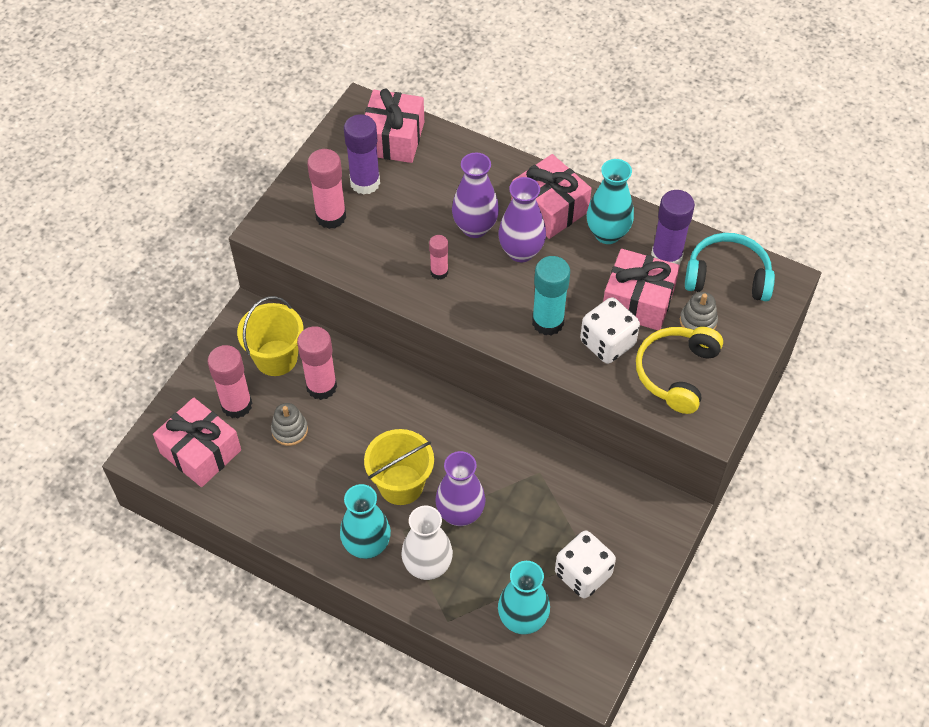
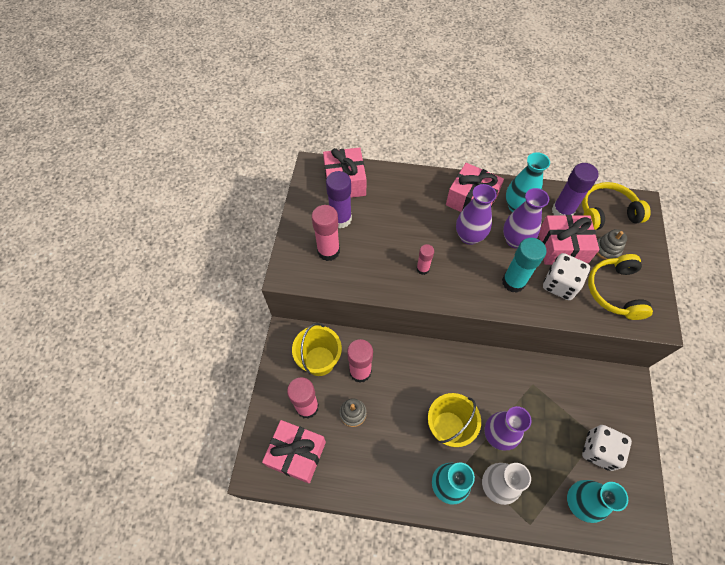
camera: 20 degrees left, 5 degrees up
purple vase [452,153,499,238] -> purple vase moved to [503,188,549,249]
turquoise headphones [685,233,775,301] -> yellow headphones [582,182,651,230]

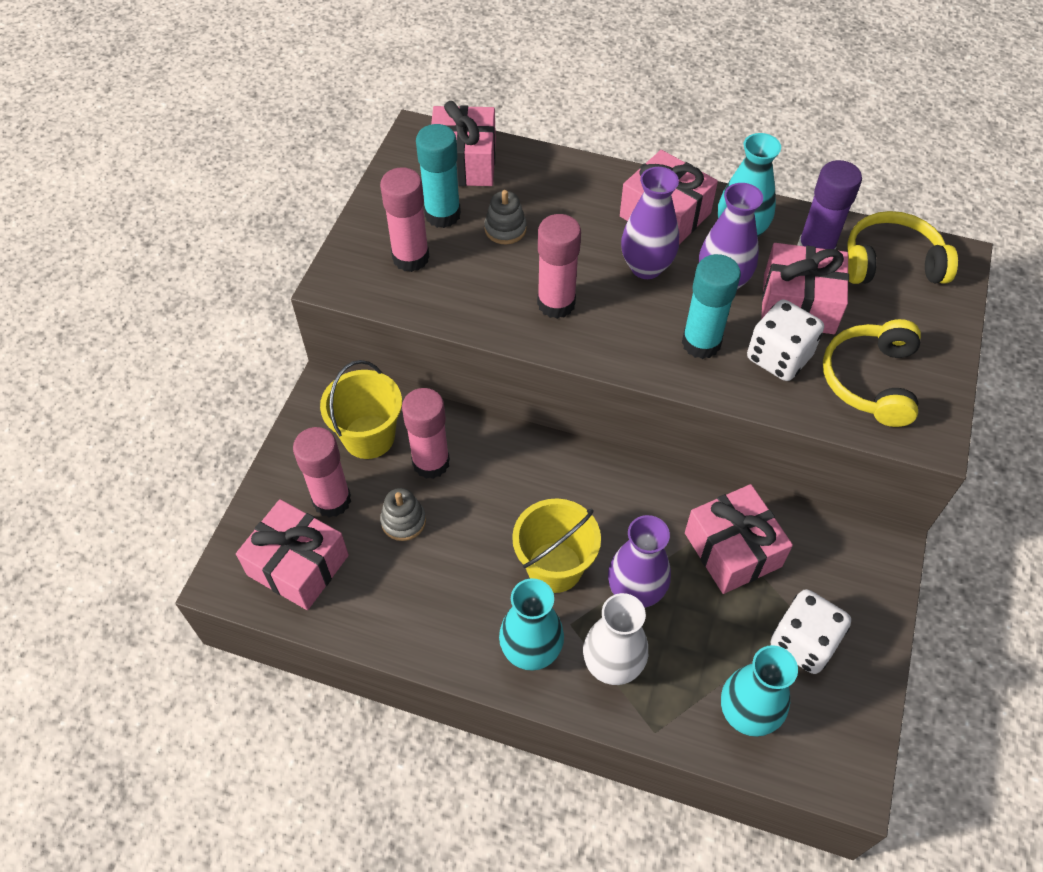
camera: 10 degrees right, 5 degrees down
purple glue stick [326,171,352,229] -> turquoise glue stick [416,124,461,228]
pink glue stick [417,244,434,275] -> pink glue stick [537,214,581,319], size x1.75
grey stacking toy [597,229,627,260] -> grey stacking toy moved to [484,190,527,245]
none -> pink gift [685,484,793,594]

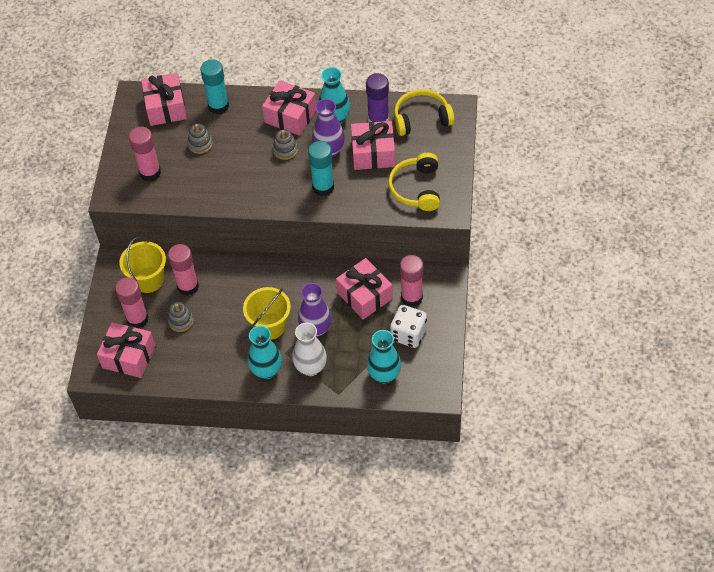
camera: 10 degrees left, 0 degrees up
turquoise glue stick [416,124,461,228] -> turquoise glue stick moved to [200,59,229,115]
pink glue stick [537,214,581,319] -> pink glue stick moved to [400,255,423,307]
purple vase [621,167,679,279] -> grey stacking toy [273,129,298,160]
white dice [747,300,824,381] -> none

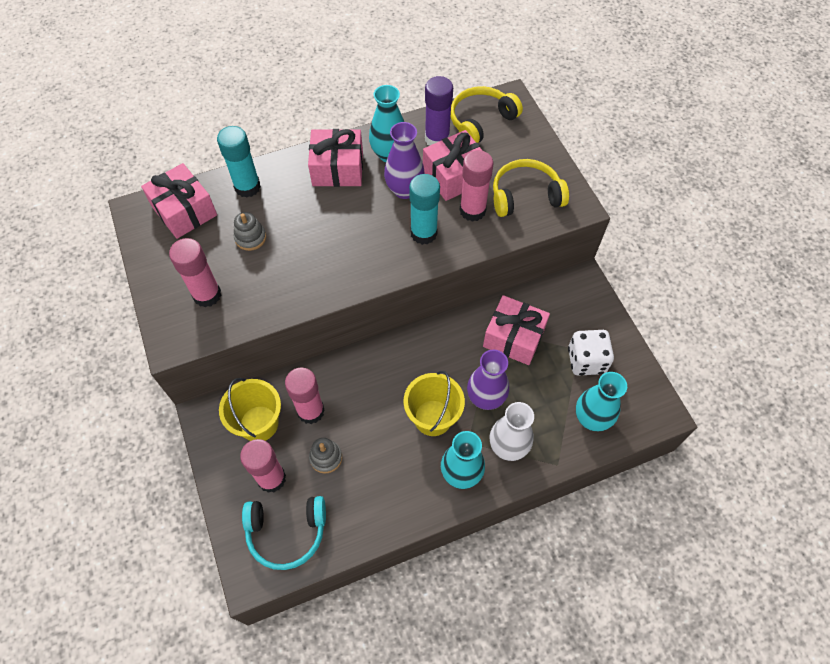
camera: 30 degrees left, 5 degrees up
pink gift [97,322,155,378] -> turquoise headphones [242,496,326,570]
grey stacking toy [273,129,298,160] -> none
yellow headphones [388,153,440,211] -> yellow headphones turned 105 degrees clockwise [493,159,569,217]
pink glue stick [400,255,423,307] -> pink glue stick moved to [460,150,493,222]

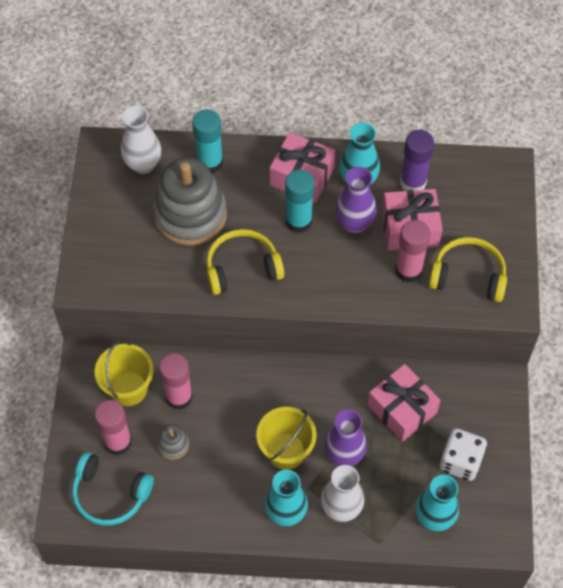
camera: 25 degrees right, 0 degrees up
pink gift [141,163,217,239] -> white vase [121,106,161,174]
pink glue stick [169,238,221,307] -> none
grey stacking toy [234,212,266,251] -> grey stacking toy [153,157,227,246], size x2.34
turquoise glue stick [409,174,440,245] -> turquoise glue stick moved to [285,170,315,233]
yellow headphones [451,86,523,143] -> yellow headphones moved to [206,229,284,295]

